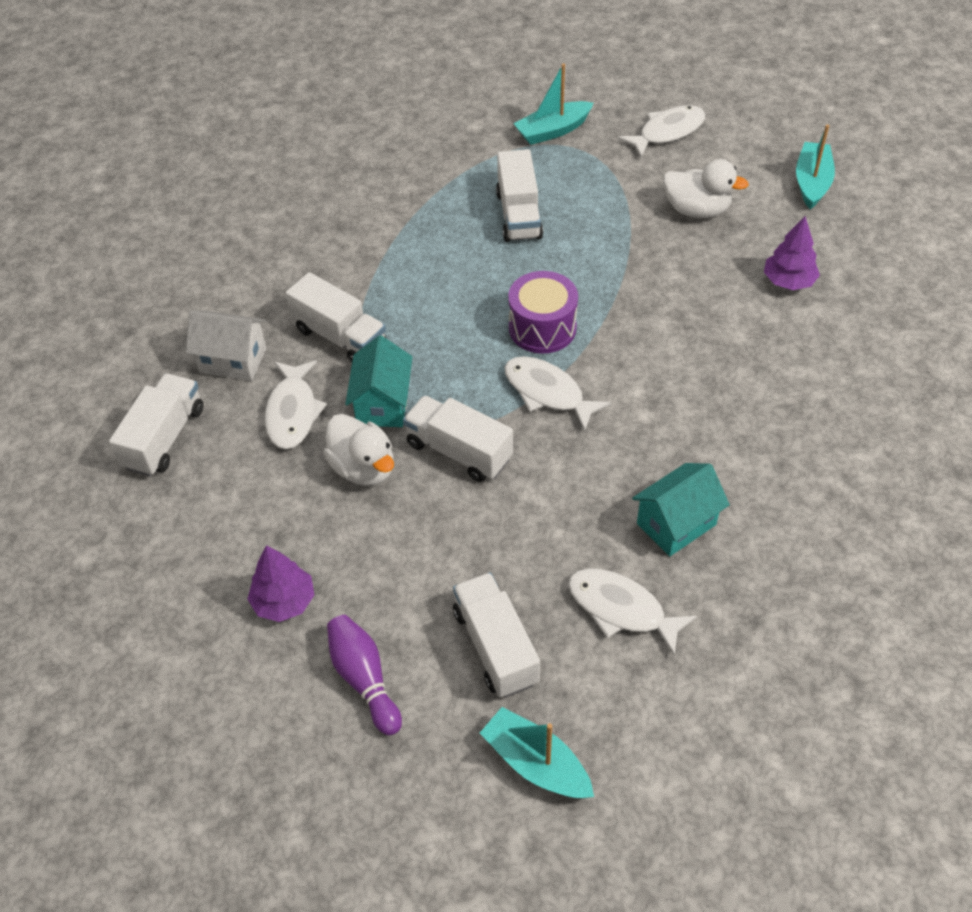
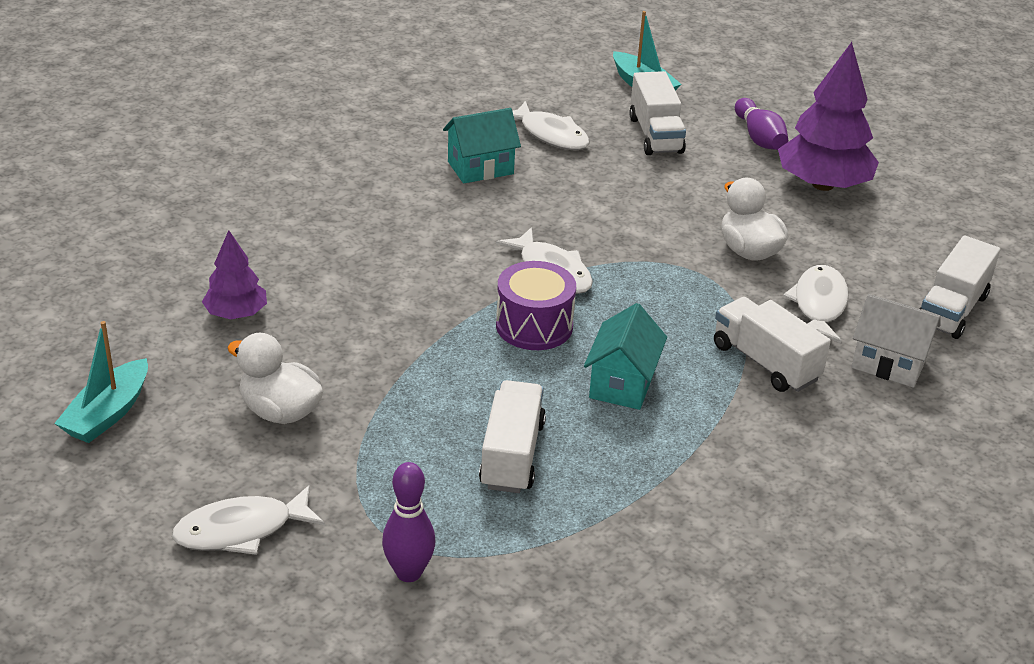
camera: 170 degrees left, 15 degrees down
purple tree [247,545,314,622] -> purple tree [778,42,879,191], size x1.80
turquoise house [345,335,413,427] -> turquoise house moved to [584,303,667,410]
white truck [403,395,513,482] -> none
turquoise boat [513,63,594,145] -> purple bowling pin [382,462,436,582]

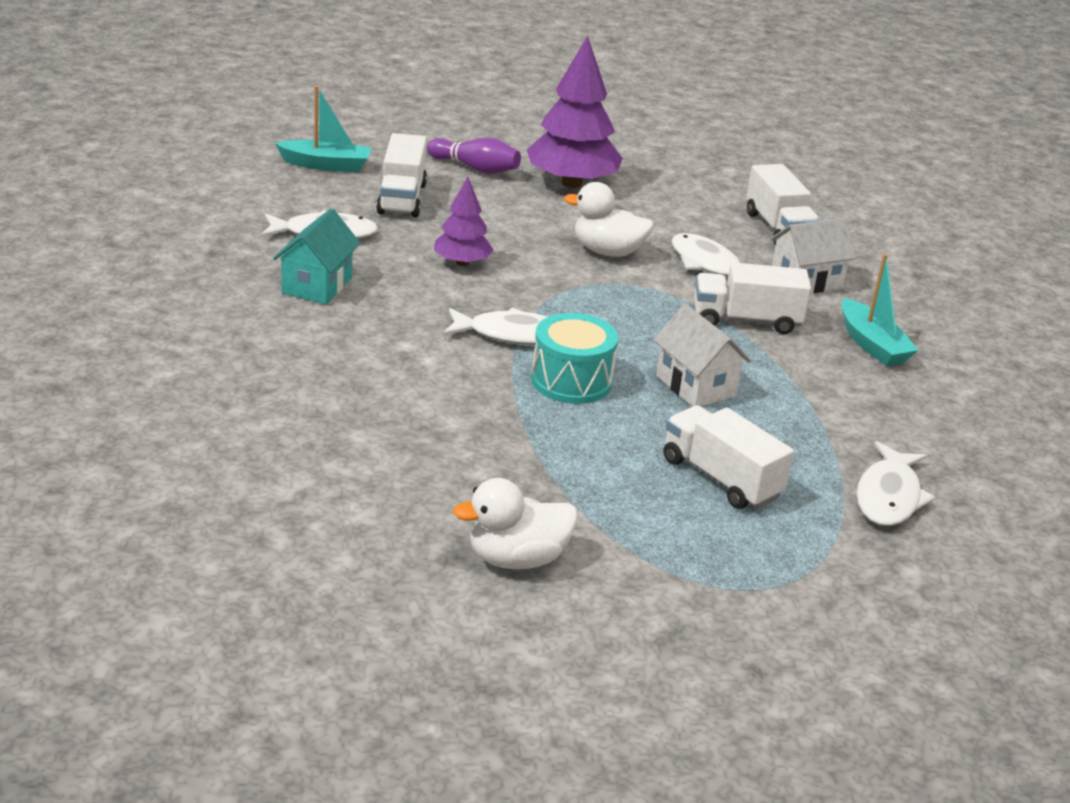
camera: 50 degrees left, 5 degrees down
turquoise boat [54,321,148,443] -> turquoise boat moved to [841,254,919,366]
white fish [172,485,325,555] -> white fish moved to [857,441,936,526]
purple tree [202,230,267,319] -> purple tree moved to [434,177,494,266]
purple bowling pin [382,462,436,582] -> none
purple drum [496,261,576,350] -> turquoise drum [531,313,618,404]
turquoise house [584,303,667,410] -> white house [653,304,751,407]
white truck [629,71,686,155] -> white truck turned 60 degrees clockwise [376,133,427,217]

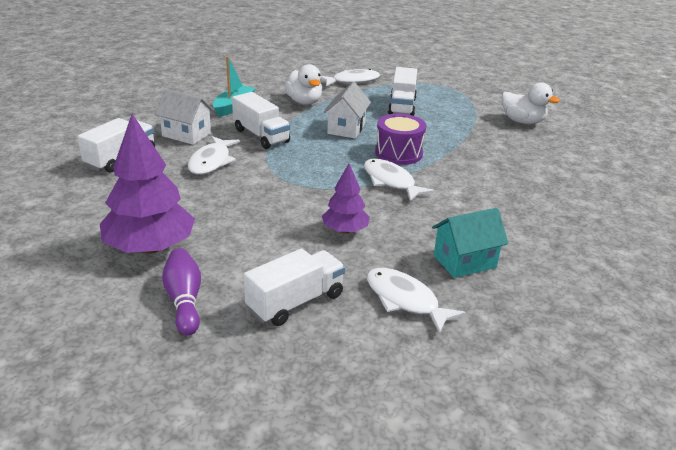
camera: 130 degrees left, 0 degrees up
turquoise boat [275,86,372,172] -> none
turquoise drum [531,313,618,404] -> purple drum [375,114,426,165]
white duck [564,182,654,257] -> white duck moved to [284,64,322,105]

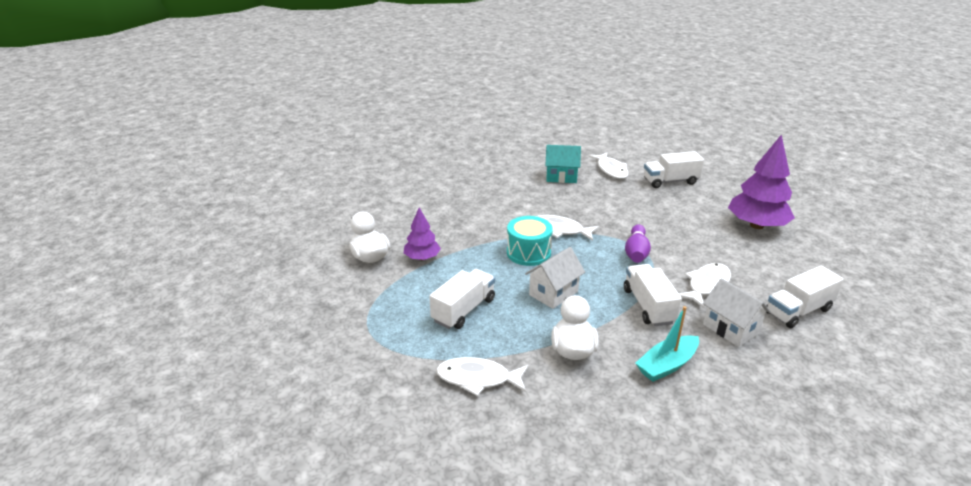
camera: 150 degrees left, 0 degrees up
purple bowling pin [162,248,201,335] -> purple bowling pin moved to [625,224,651,263]
purple tree [322,164,370,233] -> purple tree moved to [404,208,441,260]
white fish [364,159,435,201] -> white fish turned 120 degrees clockwise [536,215,599,241]
purple drum [375,114,426,165] -> turquoise drum [507,216,553,266]

